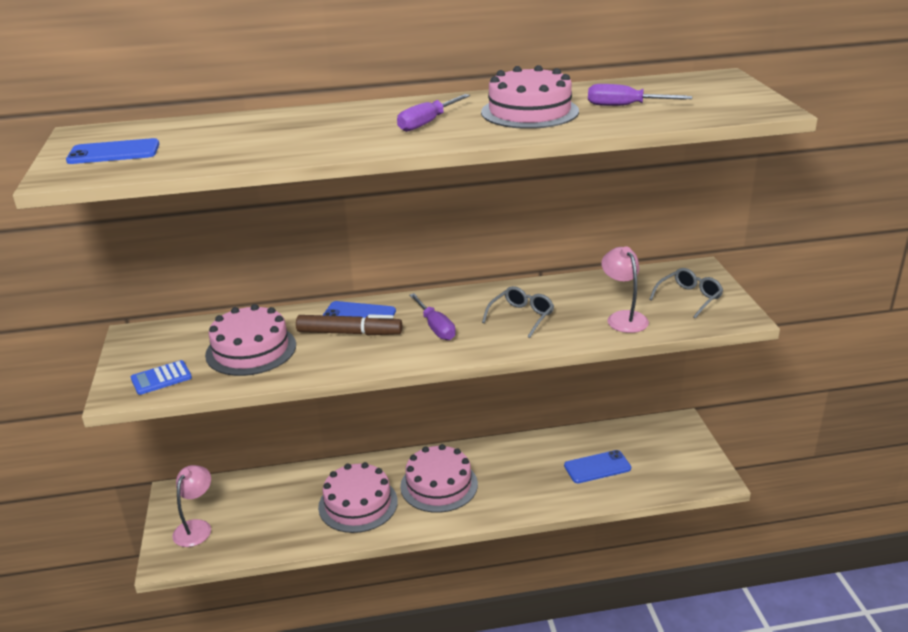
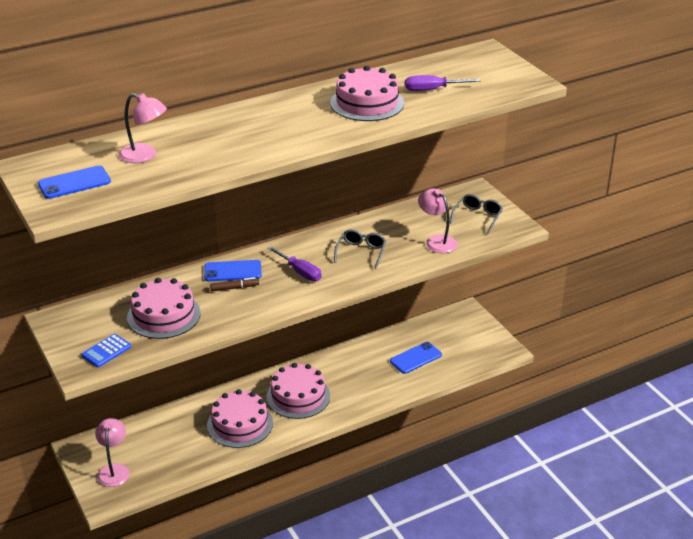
camera: 20 degrees left, 5 degrees up
brown marker [296,314,402,335] -> brown marker [210,277,259,291], size x0.57
purple screwdriver [397,94,470,132] -> none
none -> pink lamp [119,93,167,163]

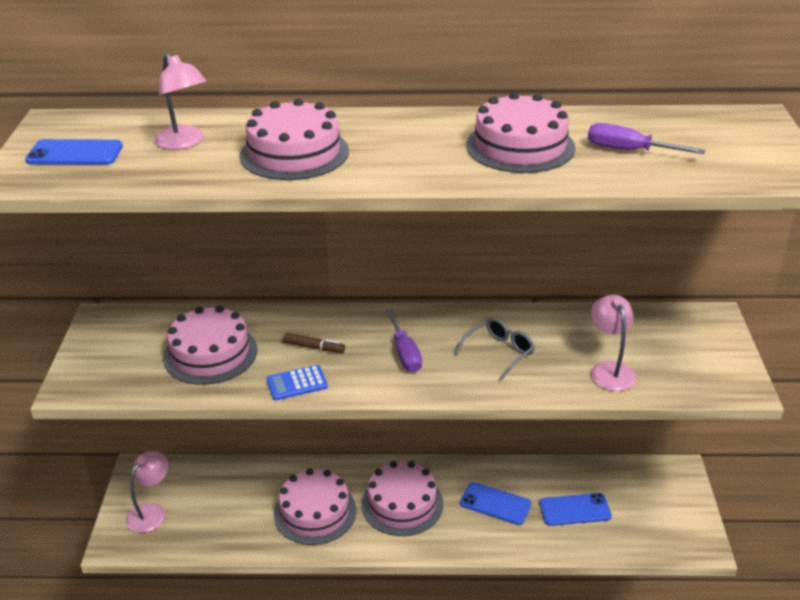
camera: 30 degrees right, 0 degrees up
blue calculator [82,334,131,367] -> blue calculator moved to [266,365,328,400]
blue phone [204,260,262,281] -> blue phone moved to [460,482,532,525]
grey glasses [450,194,503,234] -> none
none -> pink cake [240,98,349,180]

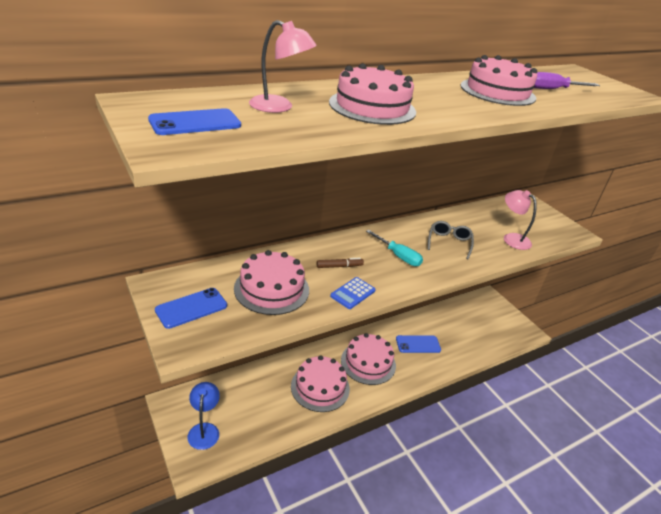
camera: 35 degrees left, 0 degrees up
pink lamp [126,452,168,533] -> blue lamp [187,382,220,450]
purple screwdriver [386,309,422,372] -> turquoise screwdriver [366,230,423,266]
blue phone [539,493,612,526] -> blue phone moved to [155,288,227,329]

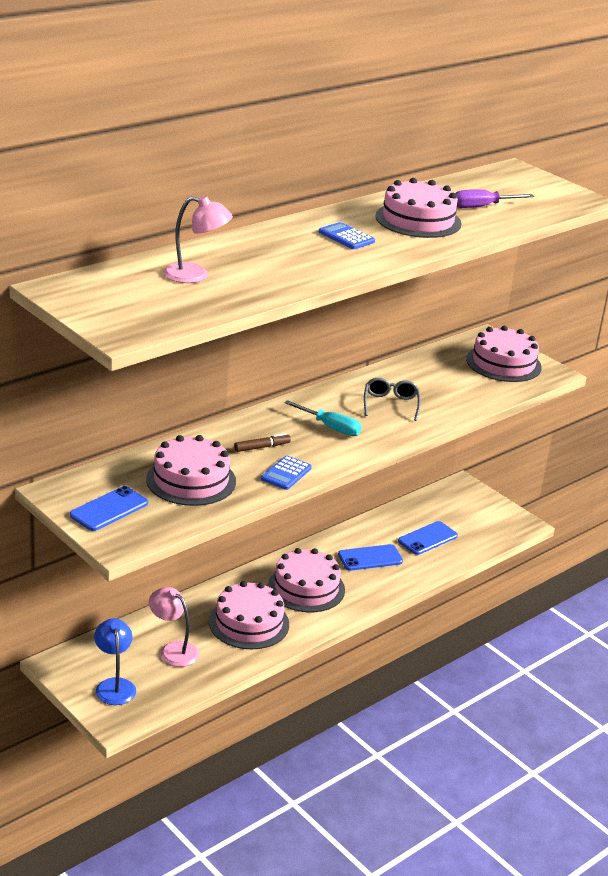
camera: 10 degrees left, 5 degrees down
blue phone [148,108,241,135] -> blue phone moved to [398,521,458,555]
pink cake [329,63,416,125] -> pink cake moved to [466,326,542,382]
pink lamp [504,190,537,250] -> pink lamp moved to [149,587,200,667]
none -> blue calculator [319,222,375,249]

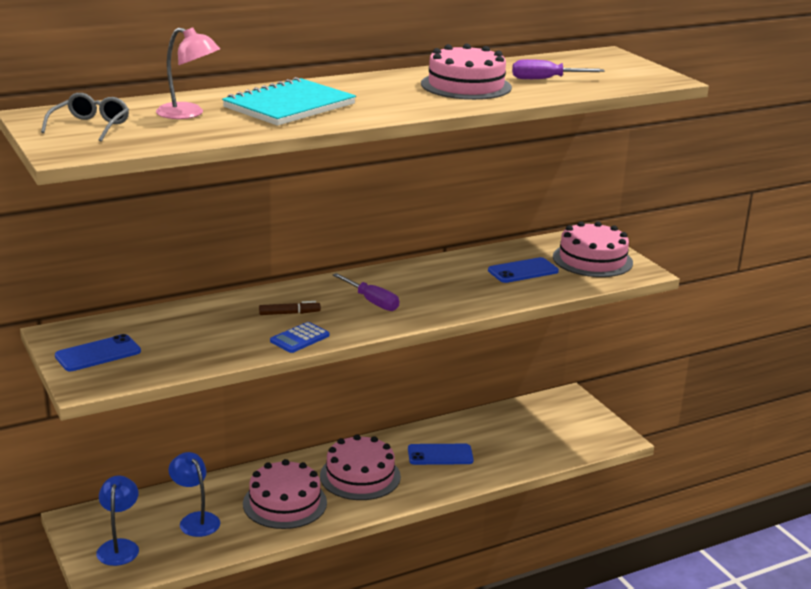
camera: 15 degrees right, 5 degrees down
pink cake [146,435,236,506] -> none
pink lamp [149,587,200,667] -> blue lamp [168,452,220,537]
turquoise screwdriver [284,400,362,436] -> purple screwdriver [333,273,399,311]
blue calculator [319,222,375,249] -> none
grey glasses [364,378,421,421] -> grey glasses moved to [41,93,129,142]
blue phone [398,521,458,555] -> blue phone moved to [488,257,559,283]
none -> turquoise notebook [222,77,356,126]

